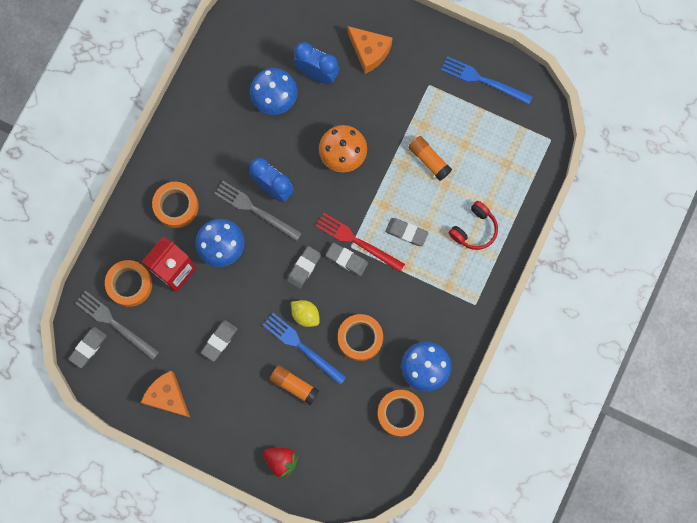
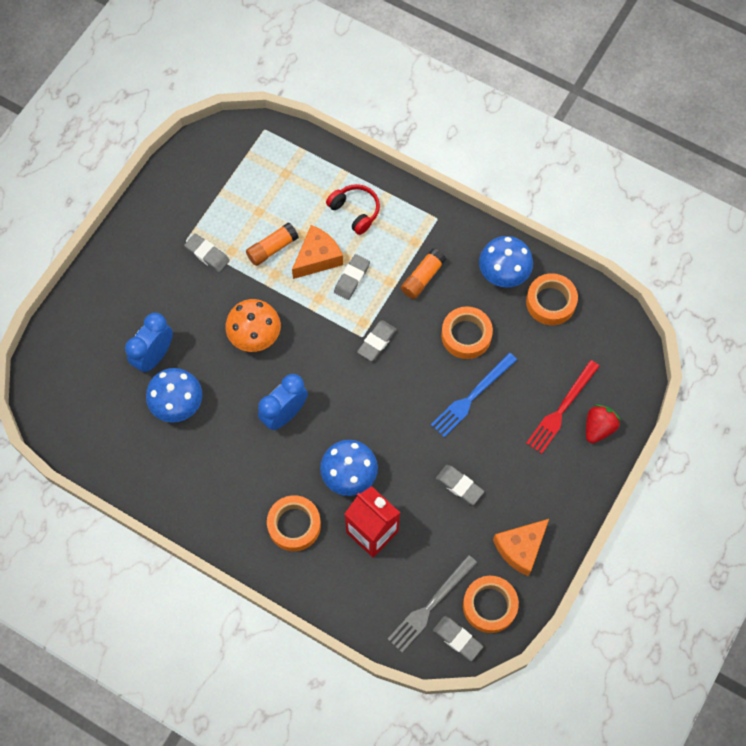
camera: 85 degrees left, 10 degrees down
orange tape [105,260,152,307] -> orange tape moved to [463,576,519,633]
grey fork [214,181,302,241] -> none
orange glue stick [270,365,320,405] -> orange glue stick moved to [401,248,446,299]
grey eraser [287,246,321,289] -> grey eraser moved to [184,233,230,272]
yellow lemon [291,300,320,327] -> none
red fork [316,213,405,272] -> red fork moved to [526,360,600,454]
orange cheese [348,26,392,74] -> orange cheese moved to [292,225,343,279]
blue fork [441,56,533,105] -> none

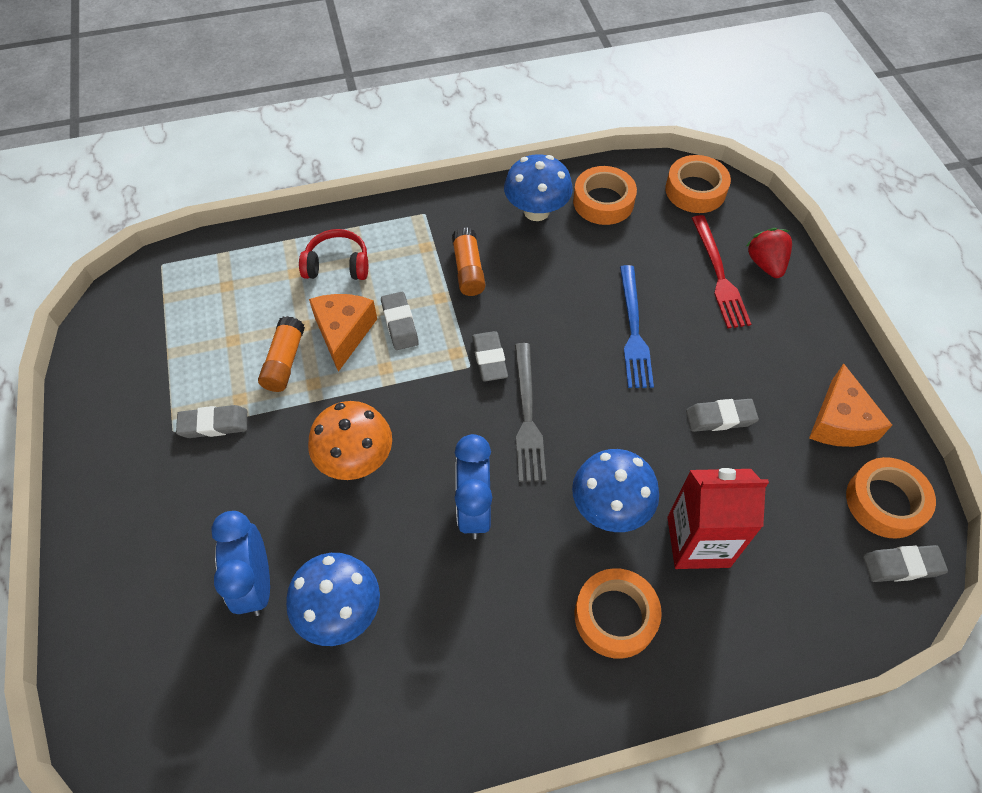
camera: 45 degrees left, 10 degrees down
grey fork [388,555,477,652] -> grey fork moved to [515,343,546,482]
orange tape [441,306,493,359] -> orange tape moved to [665,155,731,213]

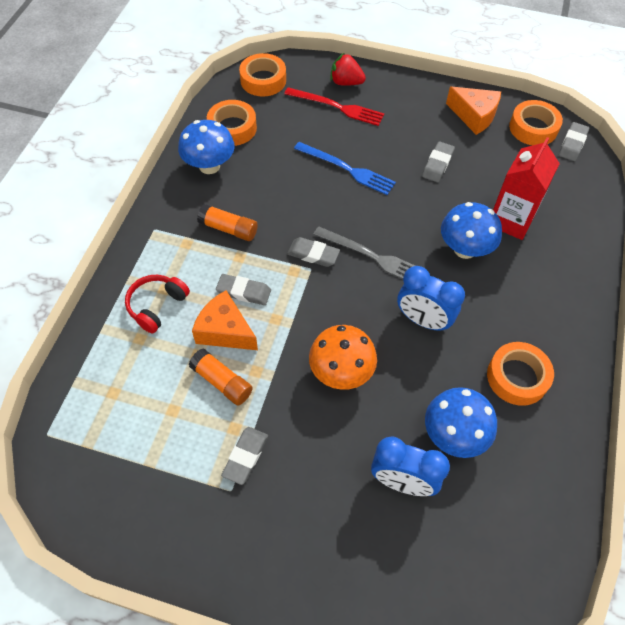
camera: 60 degrees left, 0 degrees up
orange tape [575,568,662,659] -> orange tape moved to [487,342,554,406]

